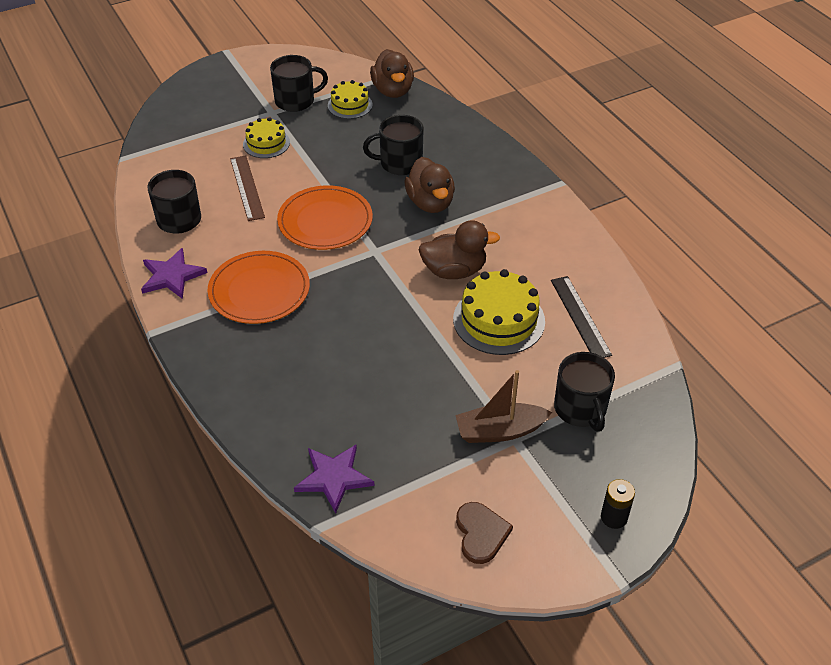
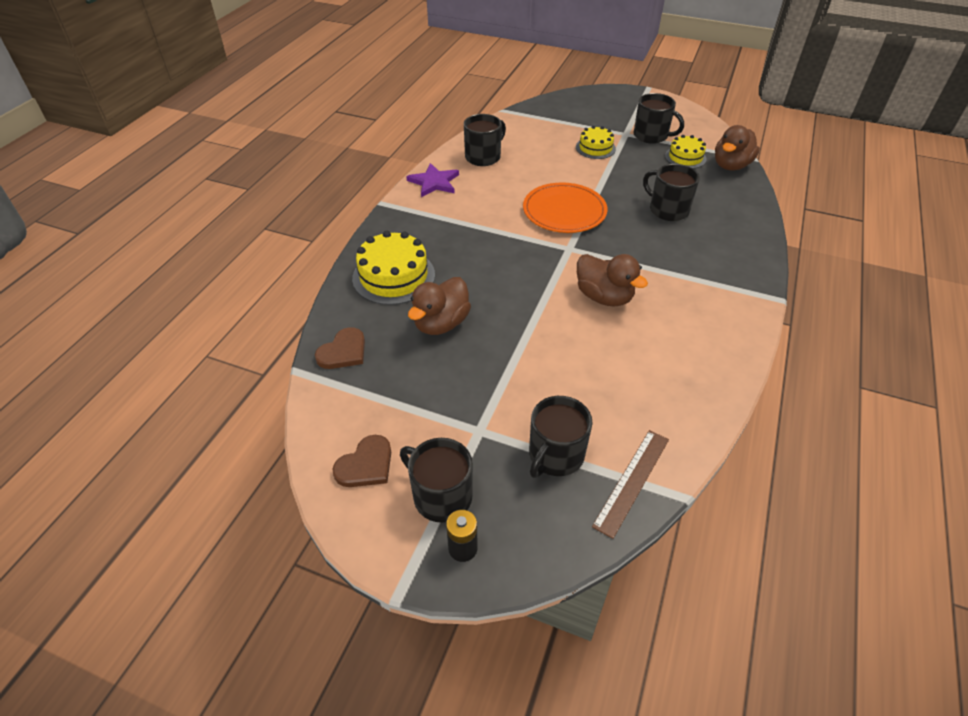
camera: 50 degrees right, 0 degrees up
orange plate [208,251,310,324] -> none
brown ruler [230,155,265,221] -> brown ruler moved to [592,430,669,539]
purple star [294,445,374,513] -> brown heart [315,327,365,369]
brown duck [405,157,455,213] -> brown duck moved to [408,277,471,335]
yellow cake [453,269,545,355] -> yellow cake moved to [352,231,435,305]
brown boat [455,370,552,443] -> none
black ruler [551,276,612,358] -> none
none -> black mug [400,438,473,523]

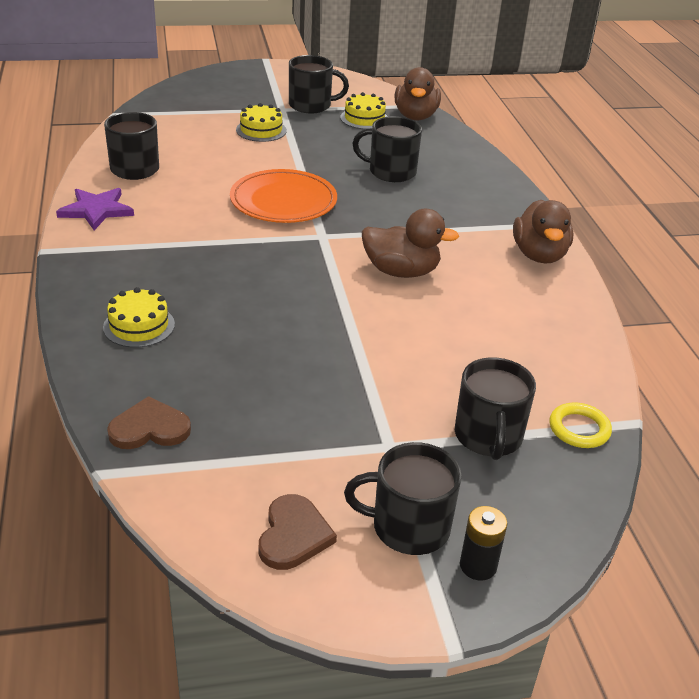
camera: 35 degrees left, 10 degrees down
brown heart [315,327,365,369] -> brown heart turned 105 degrees counterclockwise [107,396,191,449]
yellow cake [352,231,435,305] -> yellow cake [103,287,175,348], size x0.60
brown duck [408,277,471,335] -> brown duck moved to [513,200,574,263]
brown ruler [592,430,669,539] -> yellow ring [549,402,612,448]

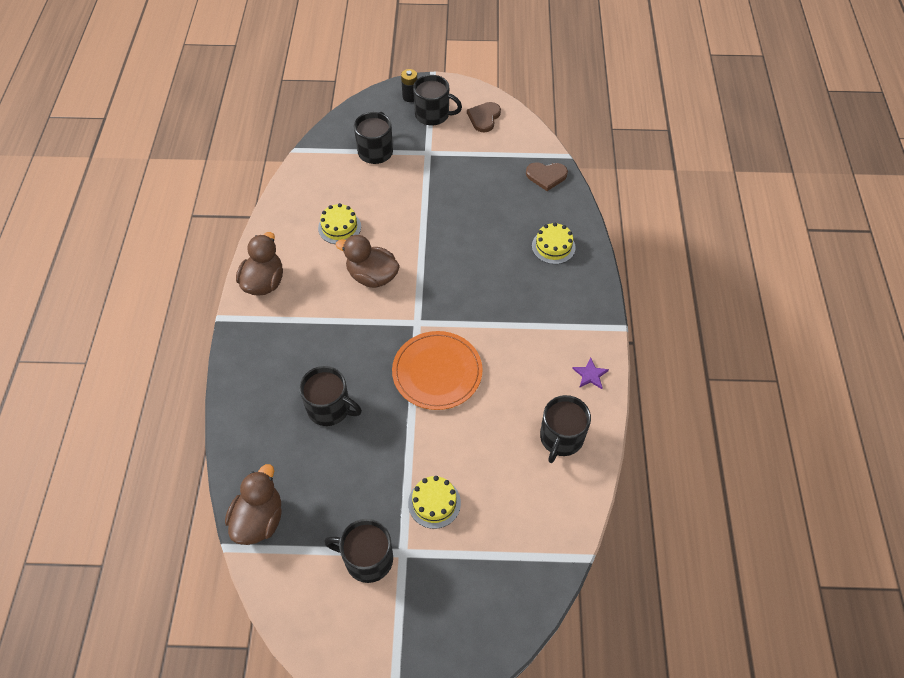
camera: 165 degrees left, 20 degrees up
purple star [56,188,134,230] -> purple star [572,357,609,389], size x0.60
yellow cake [340,92,388,129] -> yellow cake moved to [318,203,361,244]
yellow ring [549,402,612,448] -> none

